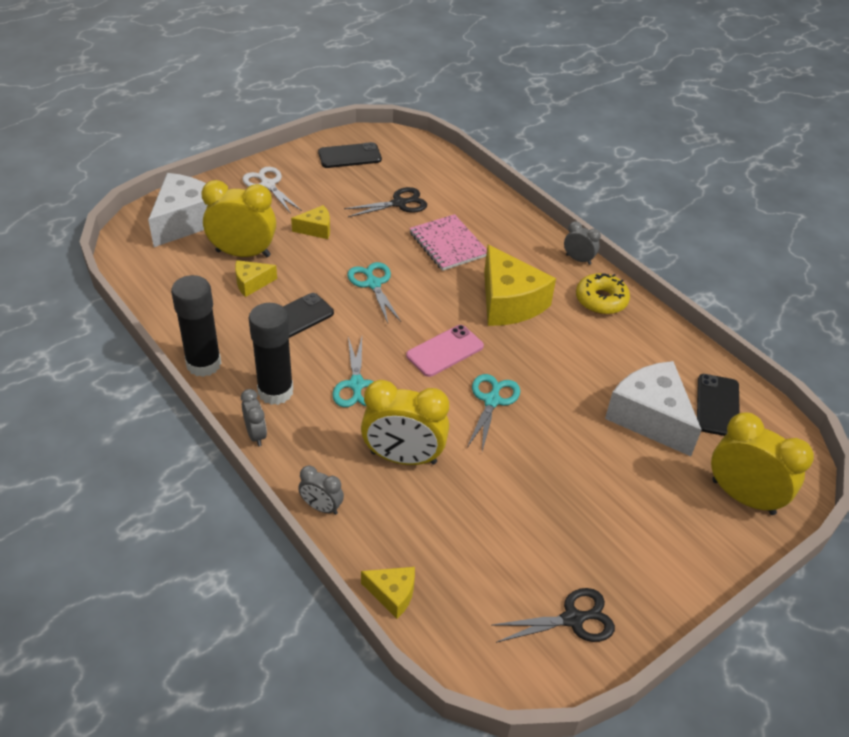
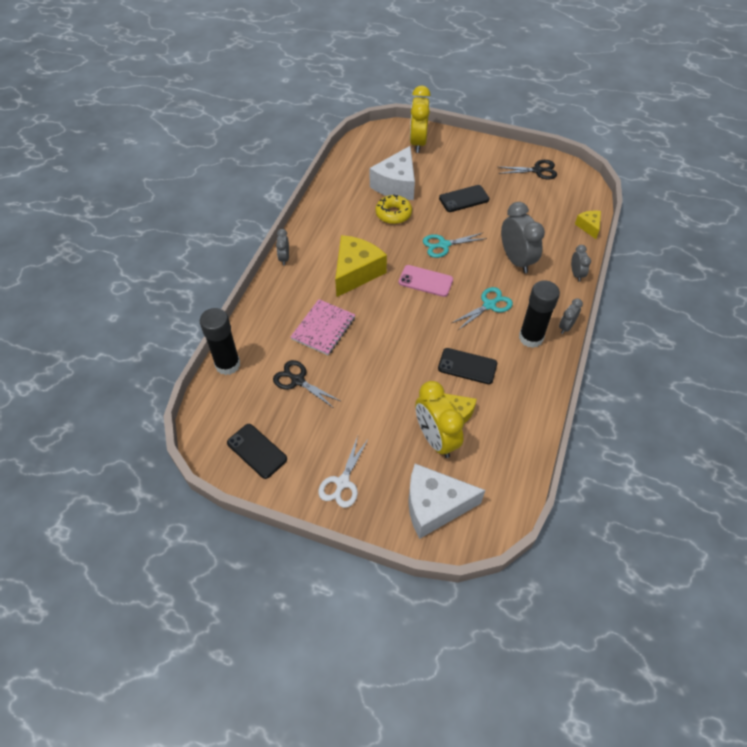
camera: 120 degrees left, 10 degrees up
black glue stick [171,275,222,377] -> black glue stick moved to [200,308,240,375]
yellow cheese [291,205,330,239] -> none
turquoise scissors [347,262,401,323] -> none
yellow clock [361,380,449,465] -> grey clock [501,202,545,273]
black scissors [492,588,615,643] -> black scissors turned 135 degrees clockwise [498,160,557,180]
yellow donut [576,273,630,314] -> yellow donut moved to [376,195,412,224]
black phone [697,374,740,436] -> black phone moved to [439,185,489,212]

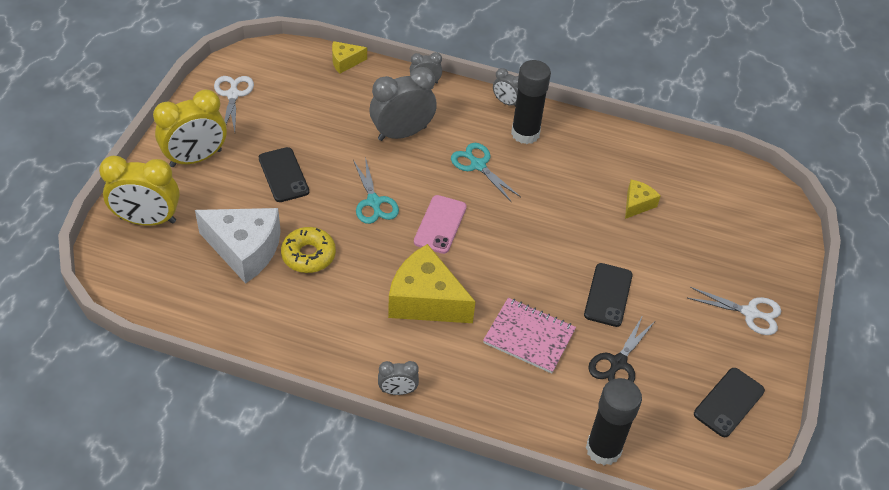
camera: 95 degrees left, 5 degrees down
white cheese [408,464,485,539] -> none
yellow clock [415,381,464,458] -> yellow clock moved to [153,89,227,167]
black phone [438,348,497,384] -> black phone moved to [584,263,633,327]
black scissors [498,160,557,180] -> white scissors [214,76,254,132]

